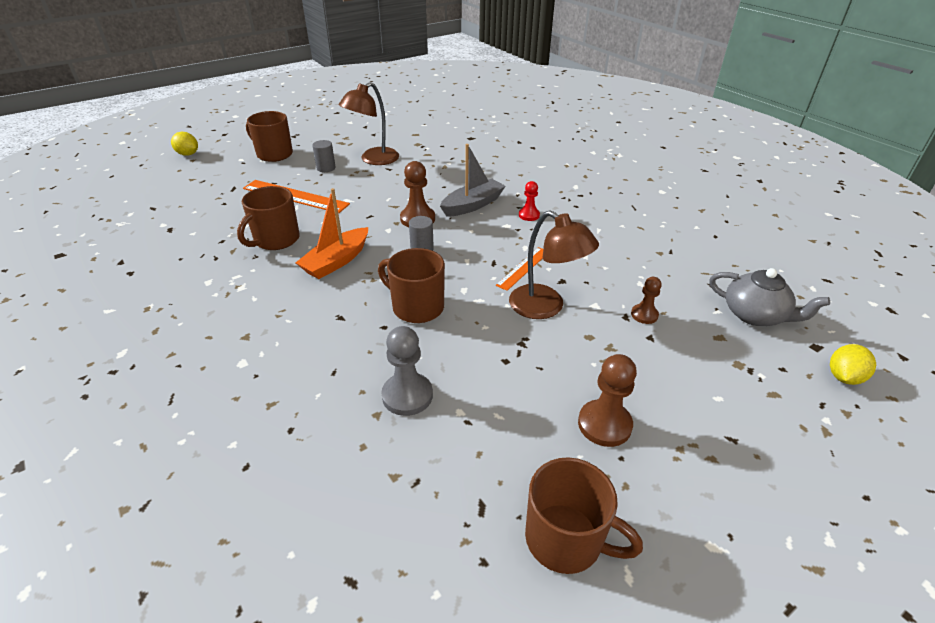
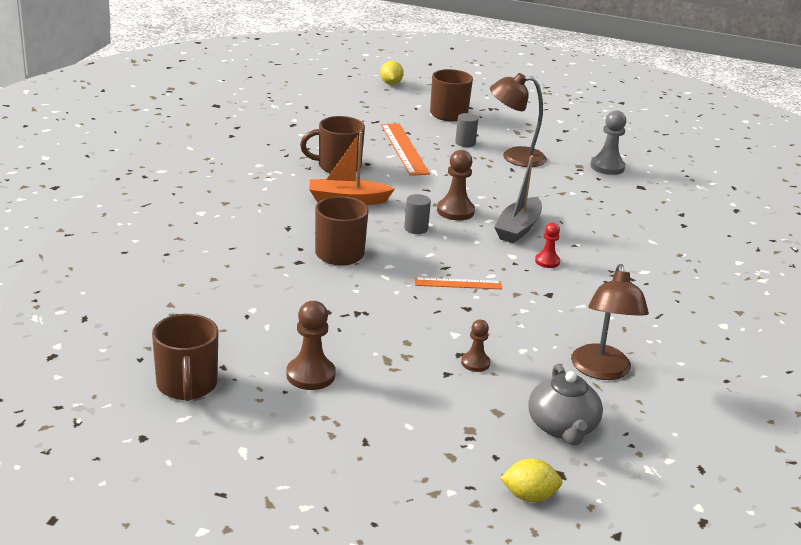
camera: 50 degrees right, 10 degrees down
grey pawn [382,326,433,416] -> grey pawn moved to [590,110,626,175]
grey boat [440,144,506,217] -> grey boat turned 105 degrees clockwise [494,156,542,244]
brown lamp [509,210,599,319] -> brown lamp moved to [571,264,649,380]

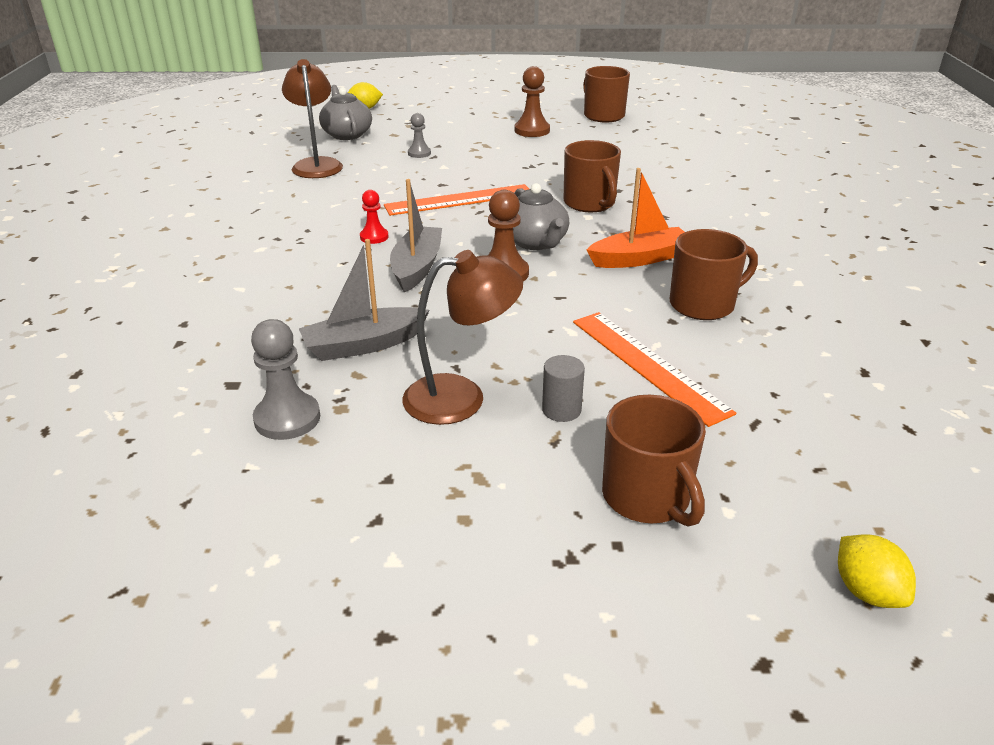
camera: 165 degrees right, 5 degrees up
grey cylinder [404,194,431,234] -> grey teapot [513,183,569,250]
orange ruler [415,277,502,289] -> orange ruler [384,184,529,216], size x1.70
brown pawn [461,320,490,372] -> grey pawn [408,113,431,158]
none -> grey boat [299,239,430,361]

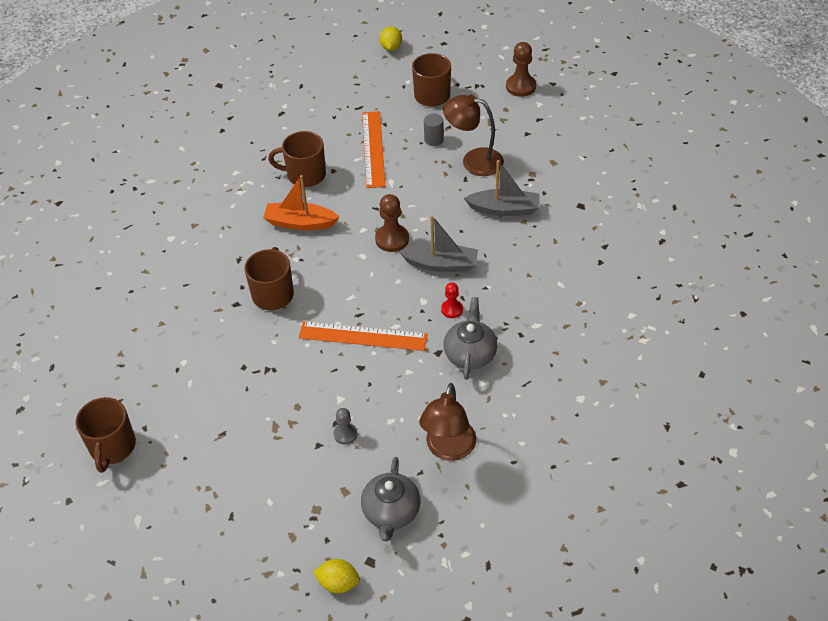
camera: 150 degrees left, 15 degrees up
grey pawn [251,319,320,440] -> none
grey boat [390,179,442,292] -> grey boat turned 120 degrees counterclockwise [399,215,478,272]
grey teapot [513,183,569,250] -> grey teapot moved to [444,297,497,380]
brown pawn [514,66,550,137] -> brown pawn moved to [506,42,536,97]

